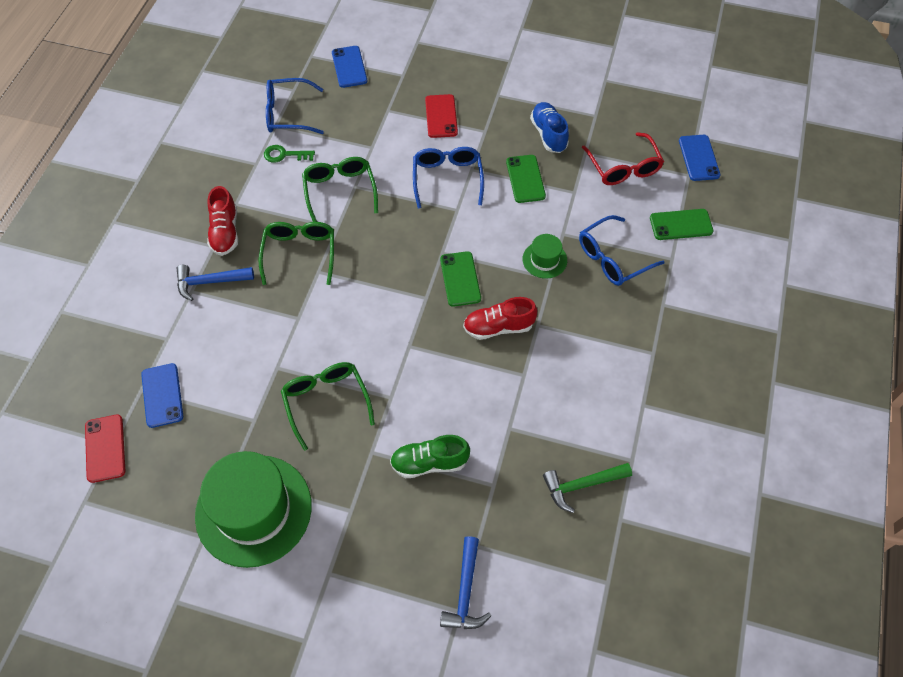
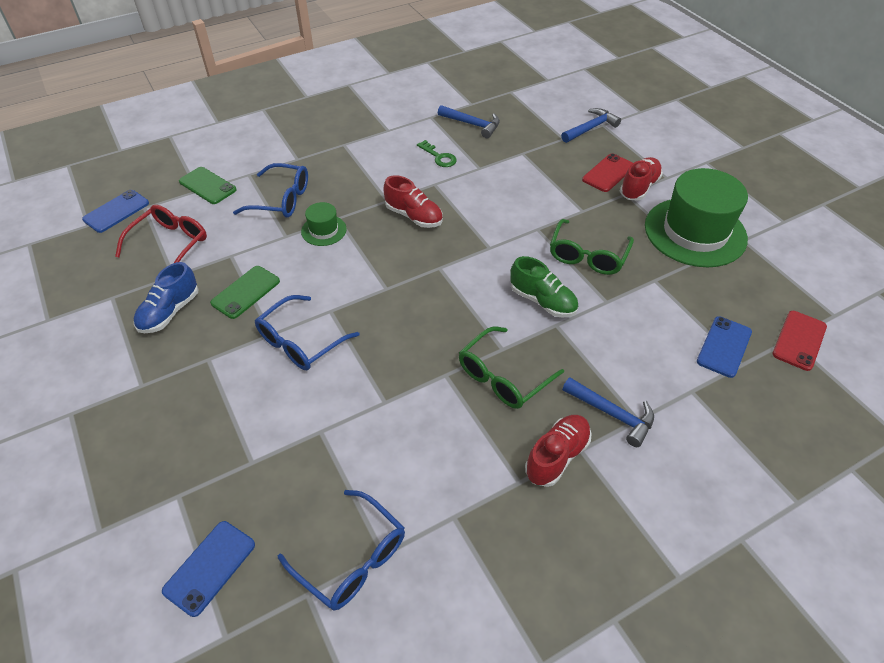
camera: 135 degrees left, 10 degrees down
green key [264,145,315,163] -> green key moved to [417,140,457,167]
green glasses [302,157,378,222] -> none
green shoe [390,435,470,478] -> green shoe moved to [510,256,578,318]
red phone [425,94,458,138] -> red phone moved to [582,153,633,192]
green phone [440,251,481,307] -> none
green hammer [543,463,632,513] -> blue hammer [438,105,500,138]
none -> red shoe [620,157,663,201]

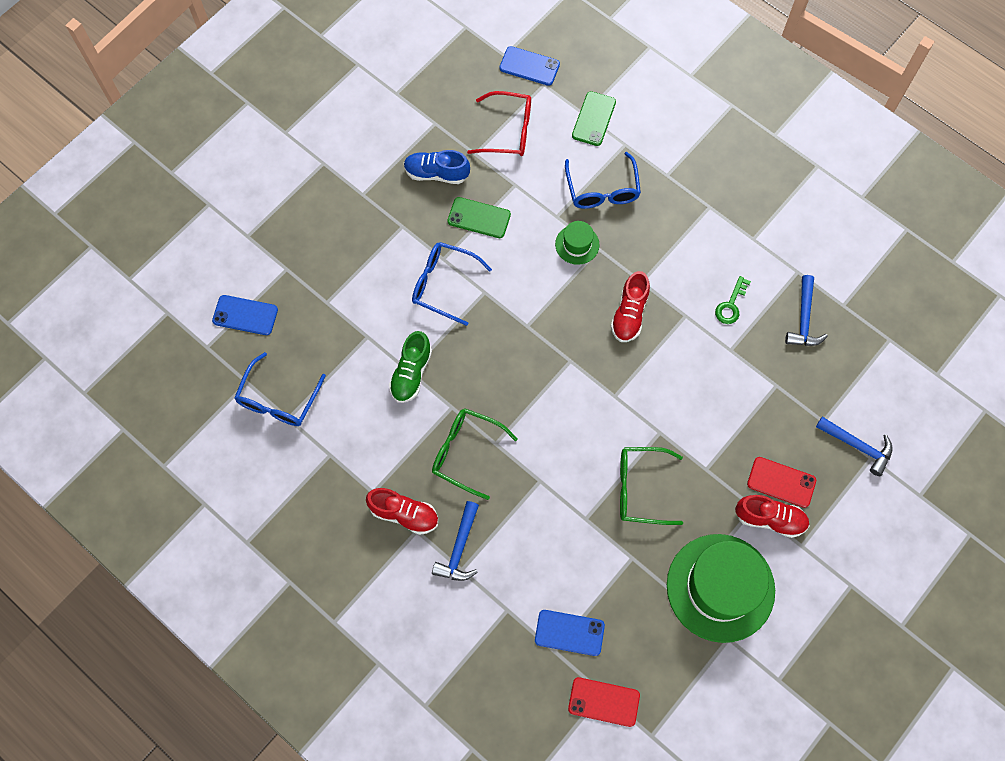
camera: 70 degrees right, 20 degrees up
green shoe [510,256,578,318] -> green shoe moved to [389,331,432,403]

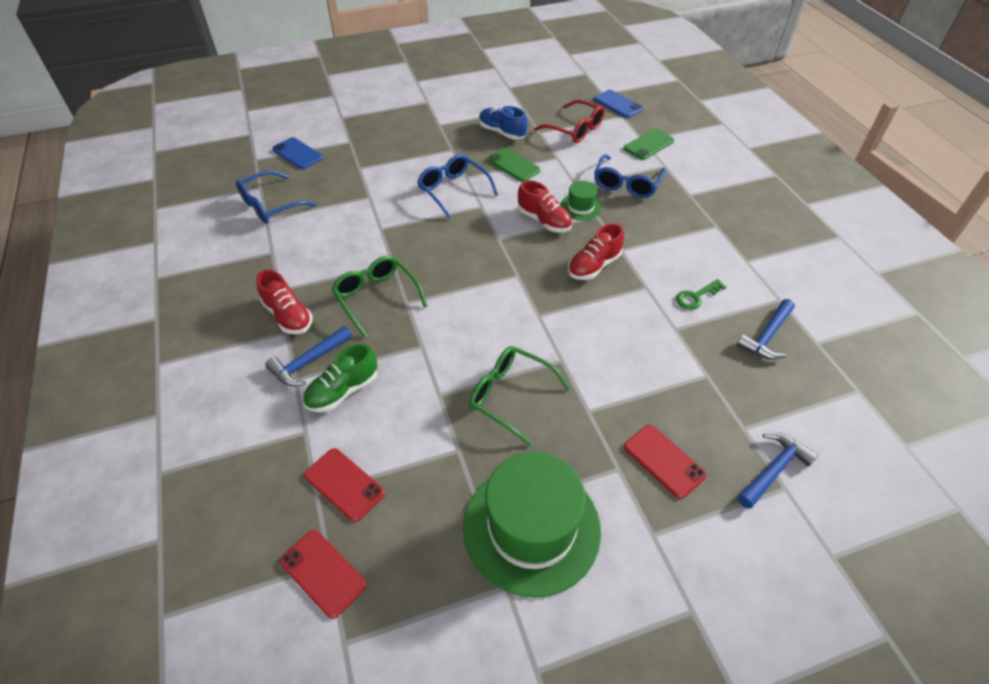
camera: 30 degrees right, 20 degrees down
green shoe [389,331,432,403] -> green shoe moved to [303,343,377,413]
blue phone [535,610,605,656] -> red phone [304,448,385,522]
red shoe [735,495,809,538] -> red shoe moved to [518,180,572,232]
blue hammer [816,417,893,476] -> blue hammer turned 105 degrees counterclockwise [738,432,818,509]

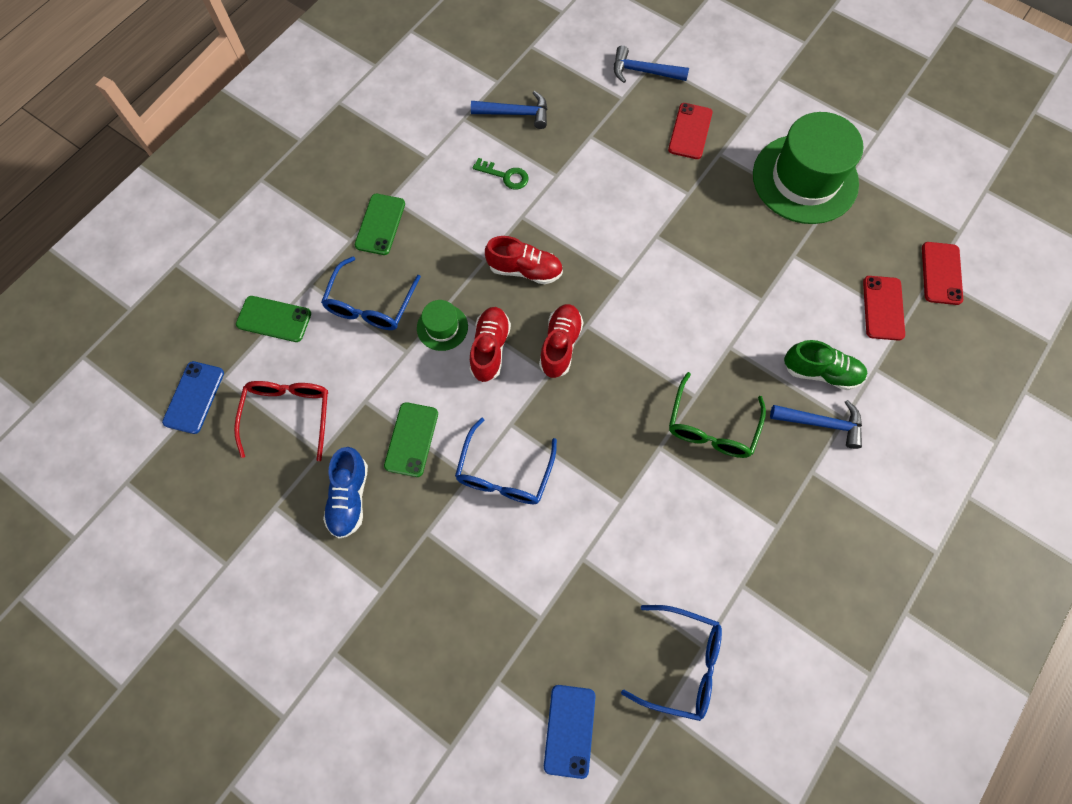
camera: 125 degrees left, 20 degrees up
red shoe [256,270,313,334] -> red shoe moved to [539,304,584,378]
green glasses [469,346,571,446] -> none
blue glasses [594,154,666,198] -> blue glasses turned 120 degrees clockwise [321,256,421,330]
none -> green phone [355,194,405,255]

